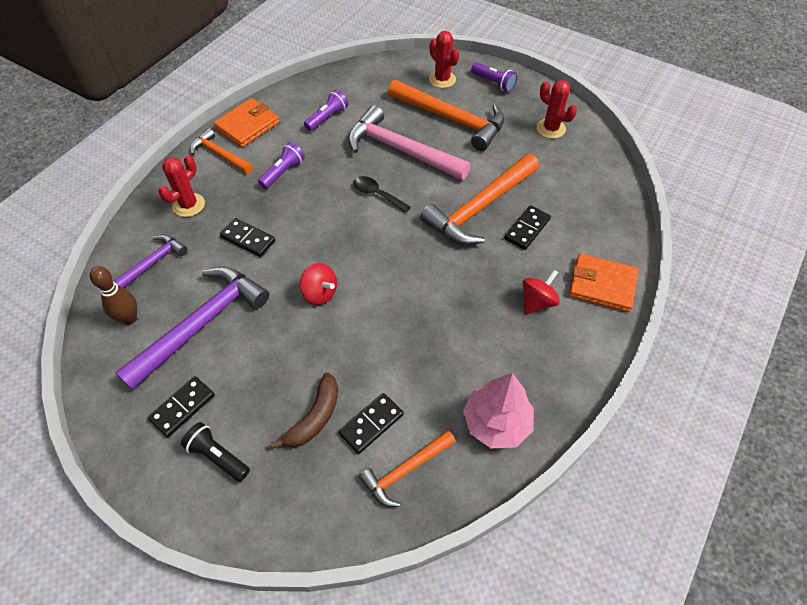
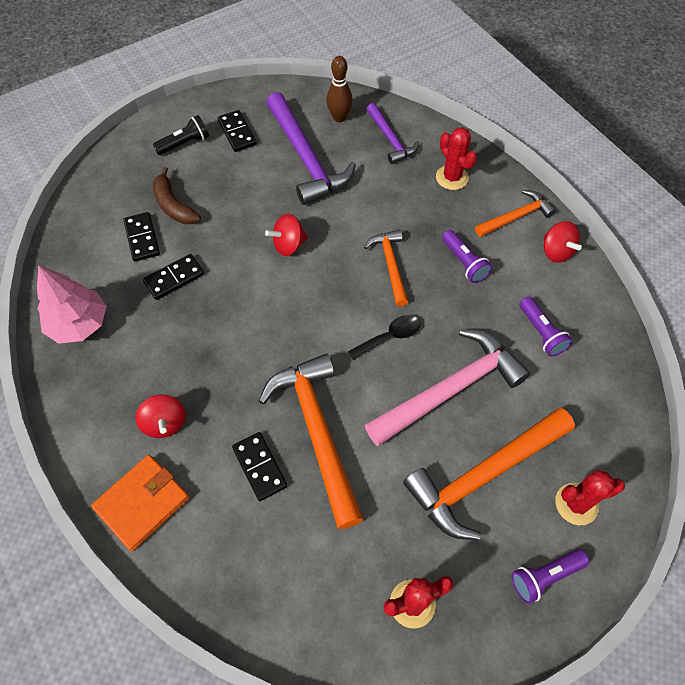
camera: 115 degrees right, 5 degrees up
orange wallet [214,98,280,147] -> red spinning top [544,221,582,263]
black domino [220,218,275,257] -> black domino moved to [143,254,204,300]
orange hammer [359,431,456,507] -> orange hammer moved to [364,230,408,306]

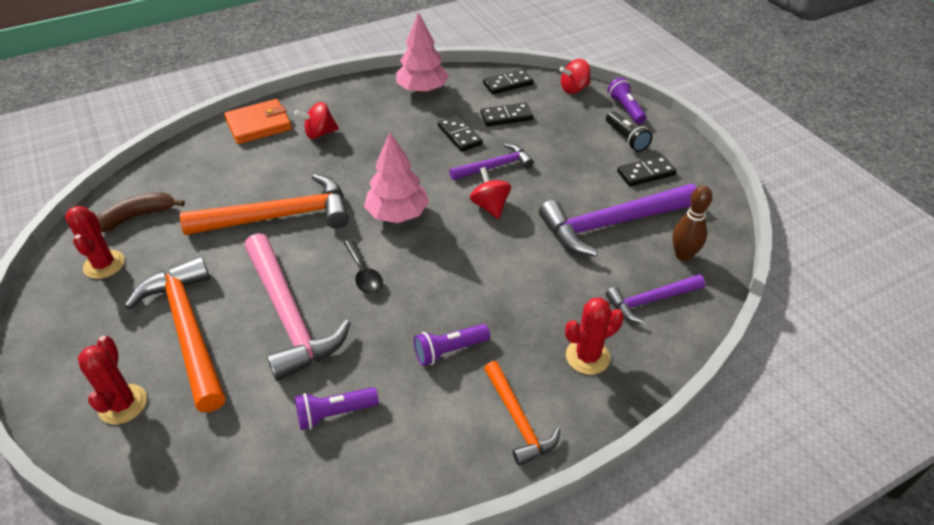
camera: 95 degrees right, 15 degrees down
orange wallet [91,455,189,551] -> orange wallet turned 75 degrees counterclockwise [224,99,292,144]
brown banana [153,167,201,224] -> brown banana moved to [97,192,185,232]
black domino [232,432,288,501] -> black domino moved to [483,69,534,94]
orange hammer [364,230,408,306] -> none
purple flashlight [511,549,589,604] -> purple flashlight moved to [607,78,646,124]
red spinning top [544,221,582,263] -> red spinning top moved to [559,59,590,94]
none -> pink tree [364,133,429,223]
none -> purple hammer [449,144,534,180]

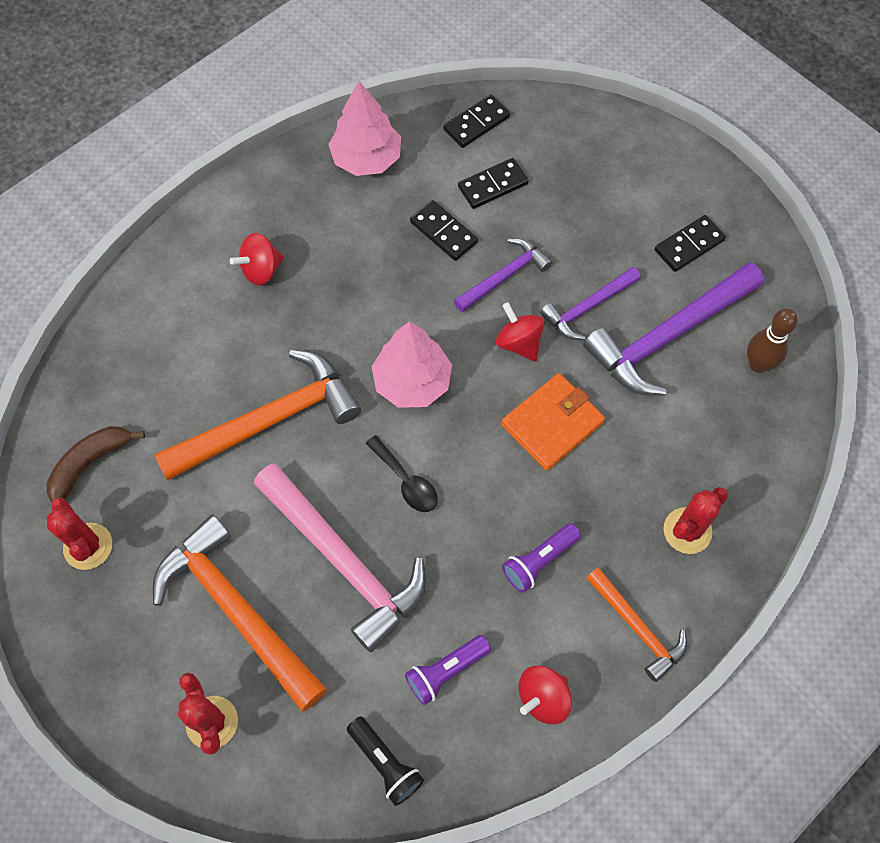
camera: 15 degrees left, 20 degrees up
orange wallet [224,99,292,144] -> orange wallet moved to [501,373,605,471]
red spinning top [559,59,590,94] -> red spinning top moved to [518,666,572,724]
black flashlight [606,111,652,152] -> black flashlight moved to [347,716,424,806]
purple hammer [606,275,705,323] -> purple hammer moved to [540,267,641,340]
purple flashlight [607,78,646,124] -> none

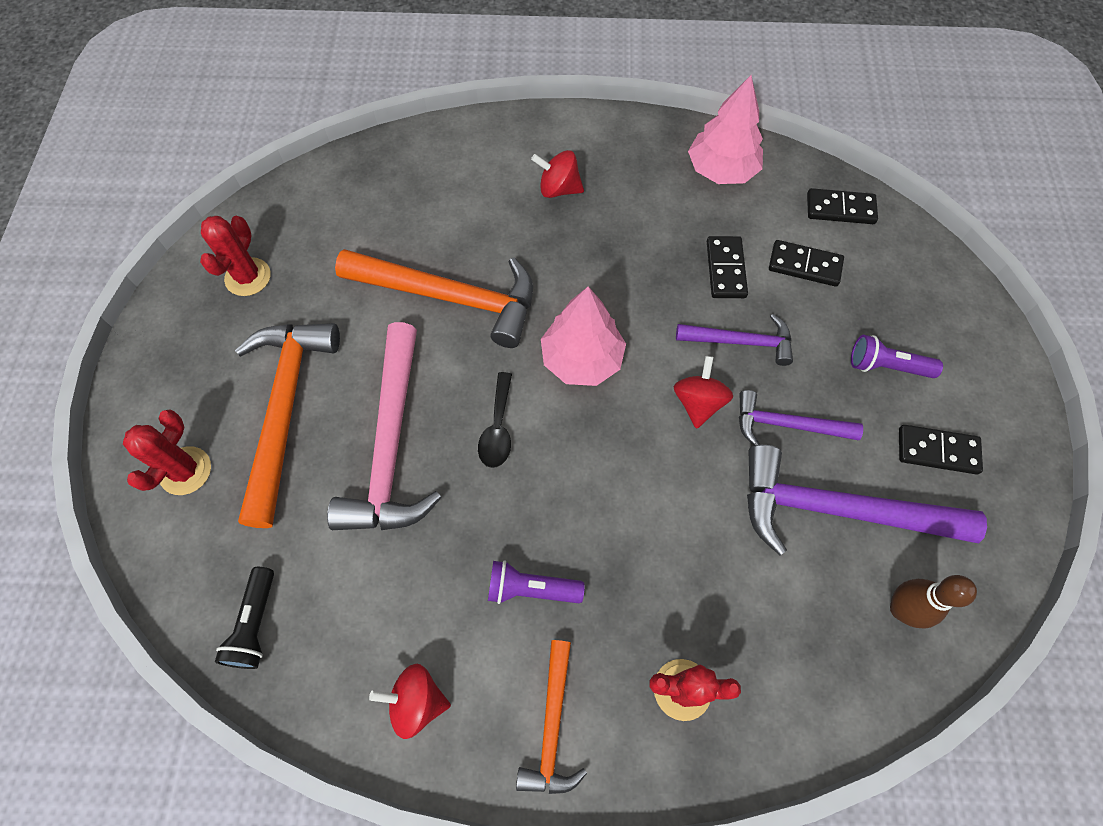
camera: 45 degrees right, 0 degrees up
brown banana [47,426,145,503] -> none
purple flashlight [405,635,491,705] -> purple flashlight moved to [851,335,943,378]
orange wallet [501,373,605,471] -> none

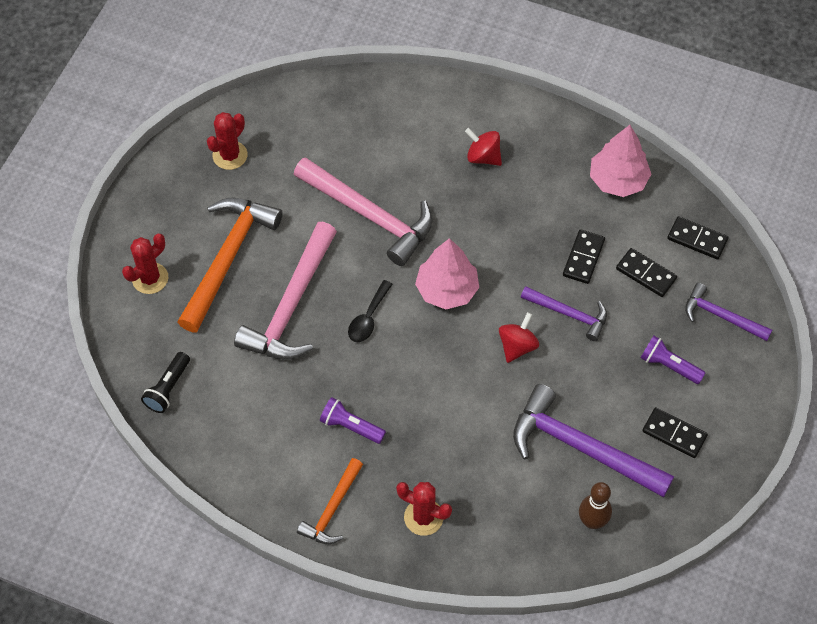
camera: 20 degrees right, 5 degrees down
orange hammer [335,249,533,348] -> pink hammer [294,157,433,266]
red spinning top [369,664,451,739] -> none
purple hammer [739,390,863,446] -> purple hammer moved to [685,283,772,341]

